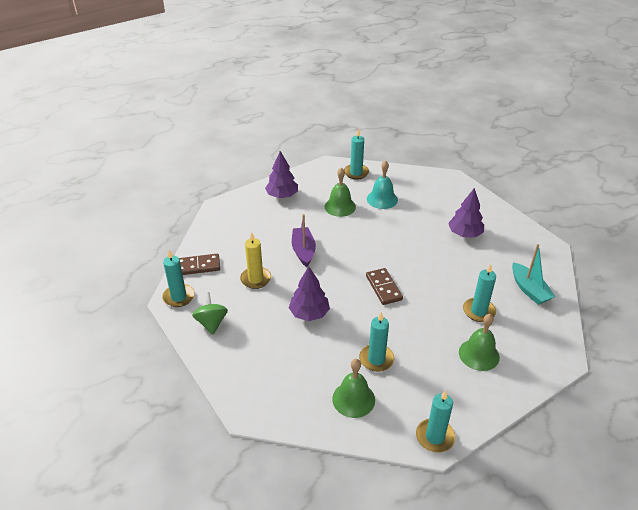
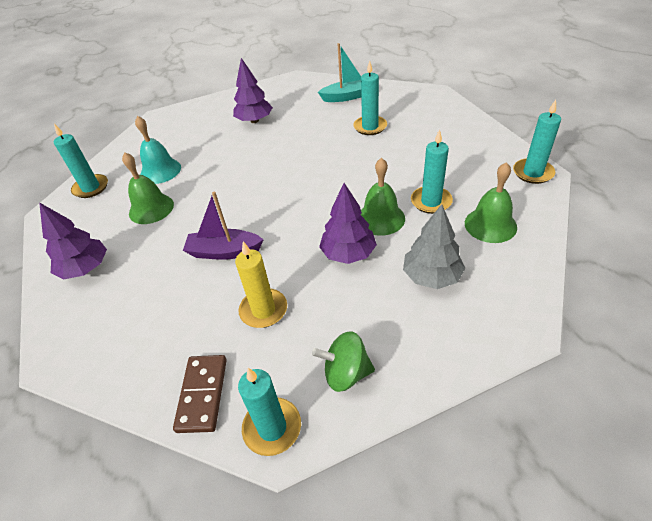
camera: 75 degrees left, 5 degrees up
brown domino [366,268,403,305] -> none
green bell [459,314,500,371] -> green bell moved to [361,158,405,236]
none -> grey tree [403,204,465,289]

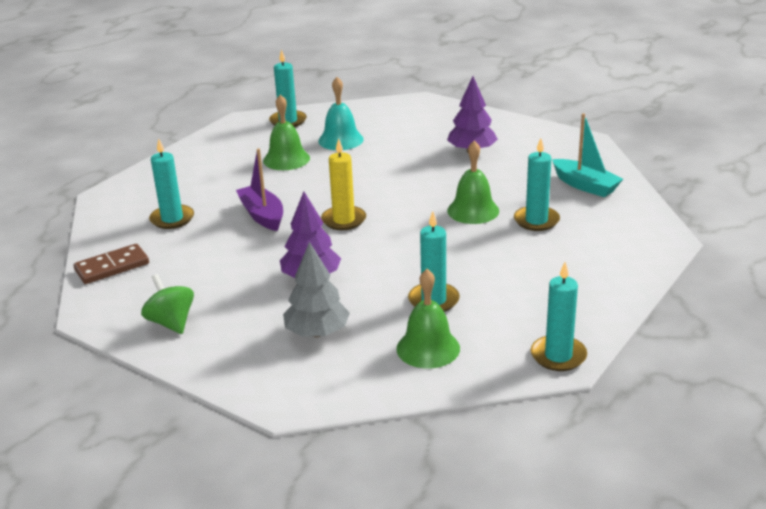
camera: 55 degrees right, 15 degrees down
purple tree [39,202,107,280] -> none
yellow candle [235,241,287,328] -> yellow candle moved to [321,138,366,230]
turquoise candle [238,368,301,456] -> turquoise candle moved to [149,139,194,229]
green bell [361,158,405,236] -> green bell moved to [447,141,499,224]

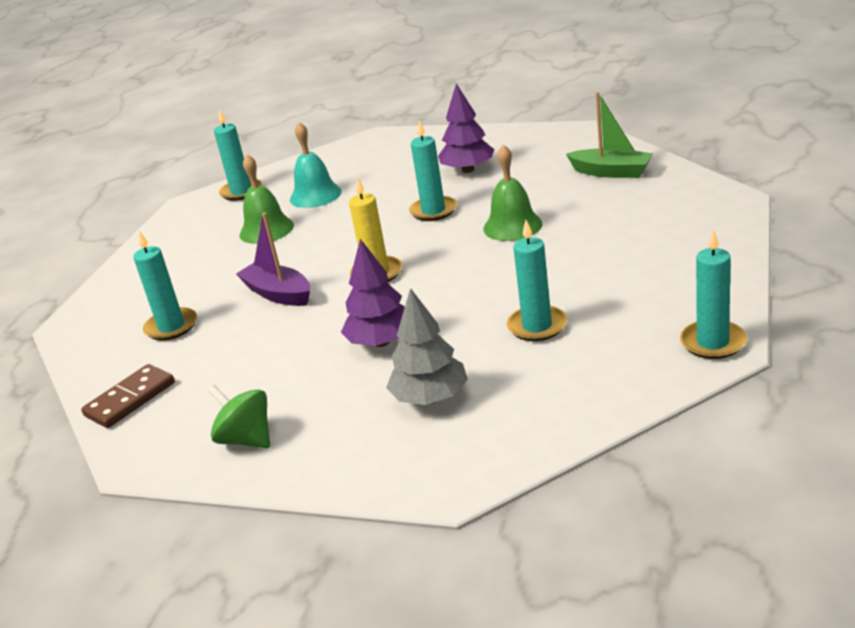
camera: 15 degrees left, 0 degrees up
green bell [397,269,460,369] -> none
turquoise candle [514,138,560,231] -> turquoise candle moved to [409,120,457,221]
turquoise boat [552,113,623,197] -> green boat [566,92,653,178]

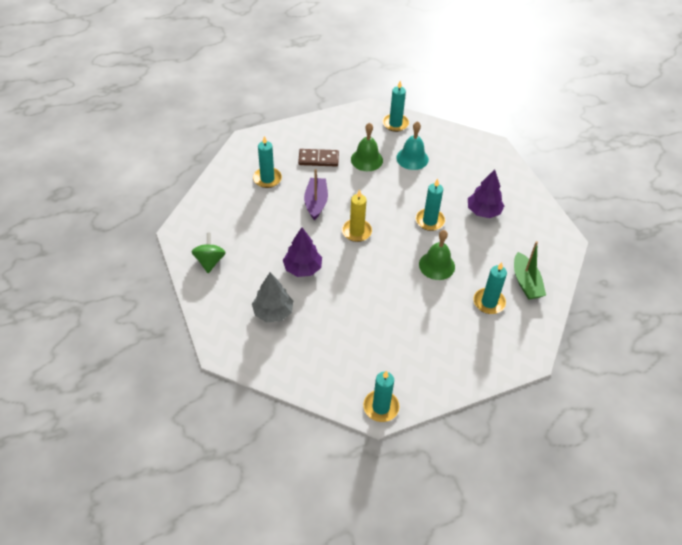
camera: 45 degrees right, 20 degrees up
brown domino [81,364,175,428] -> brown domino moved to [298,149,339,167]
turquoise candle [507,220,567,341] -> turquoise candle moved to [473,262,507,314]

